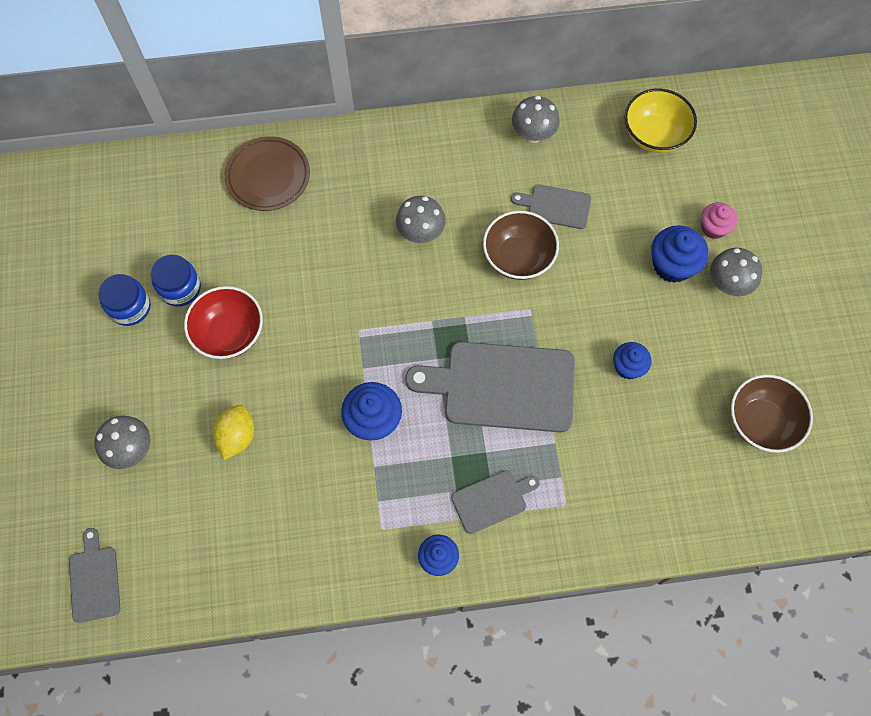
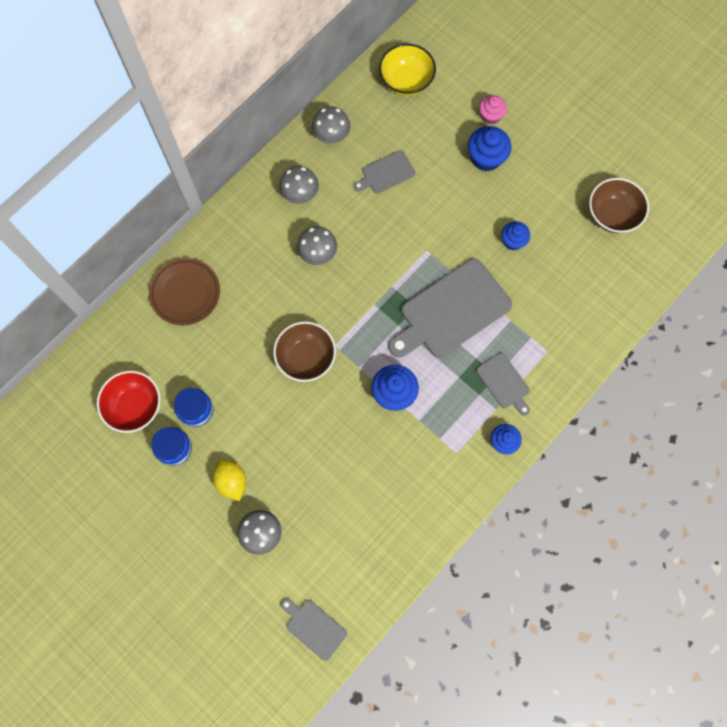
camera: 40 degrees left, 5 degrees up
red bowl [184,286,263,359] -> red bowl moved to [97,371,160,433]
yellow lemon [213,405,254,460] -> yellow lemon moved to [213,459,246,501]
grey cutting board [451,470,540,534] -> grey cutting board turned 120 degrees clockwise [476,353,530,416]
brown bowl [483,210,559,280] -> brown bowl moved to [273,322,336,382]
grey mushroom [710,248,762,296] -> grey mushroom moved to [279,166,319,204]

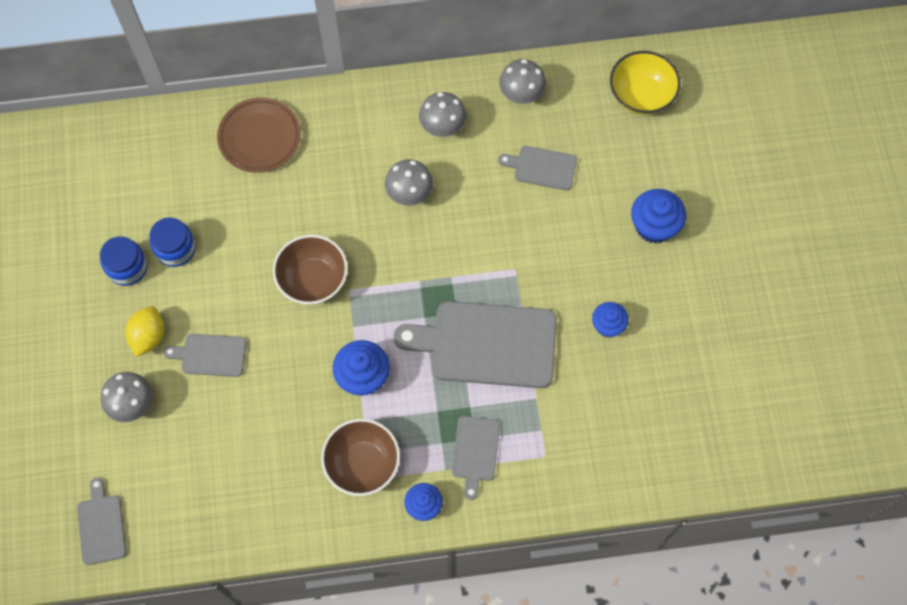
camera: 40 degrees right, 5 degrees down
red bowl [97,371,160,433] -> none
pink cupcake [479,95,507,124] -> none
brown bowl [589,178,649,233] -> brown bowl moved to [321,419,400,496]
none -> grey cutting board [163,334,247,377]

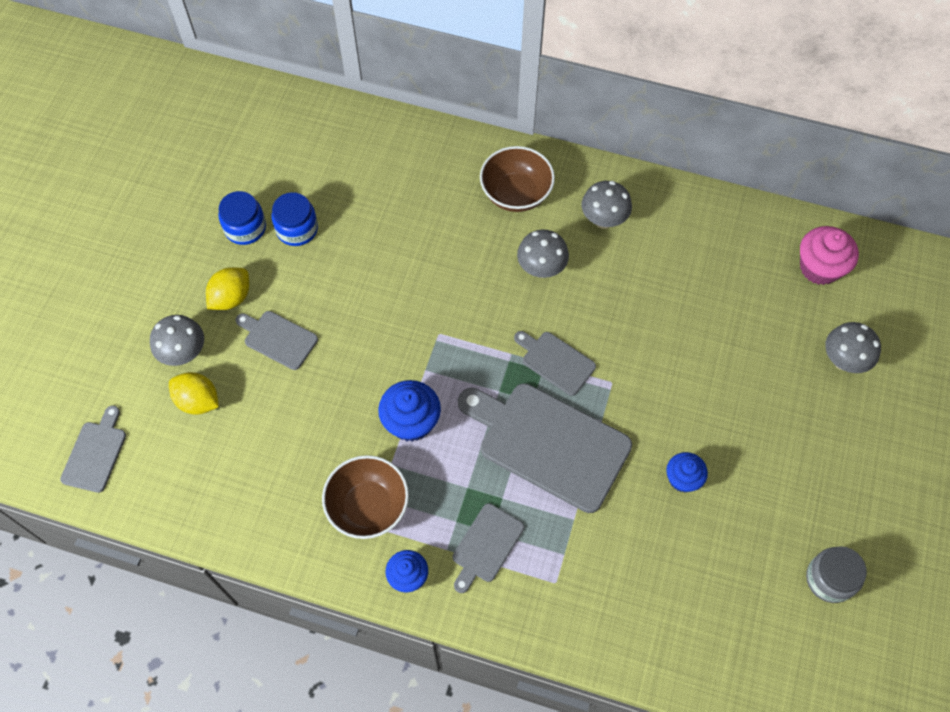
camera: 25 degrees right, 5 degrees down
brown plate [217,97,301,173] -> none
brown bowl [273,235,348,304] -> brown bowl moved to [480,146,555,212]
grey cutting board [498,146,577,190] -> grey cutting board moved to [514,331,596,396]
grey mushroom [499,59,546,104] -> grey mushroom moved to [825,322,881,373]
yellow bowl [610,51,681,115] -> pink cupcake [800,226,859,285]
blue cupcake [631,189,686,244] -> none
none -> yellow lemon [169,372,219,415]
none -> grey jar [806,546,867,603]

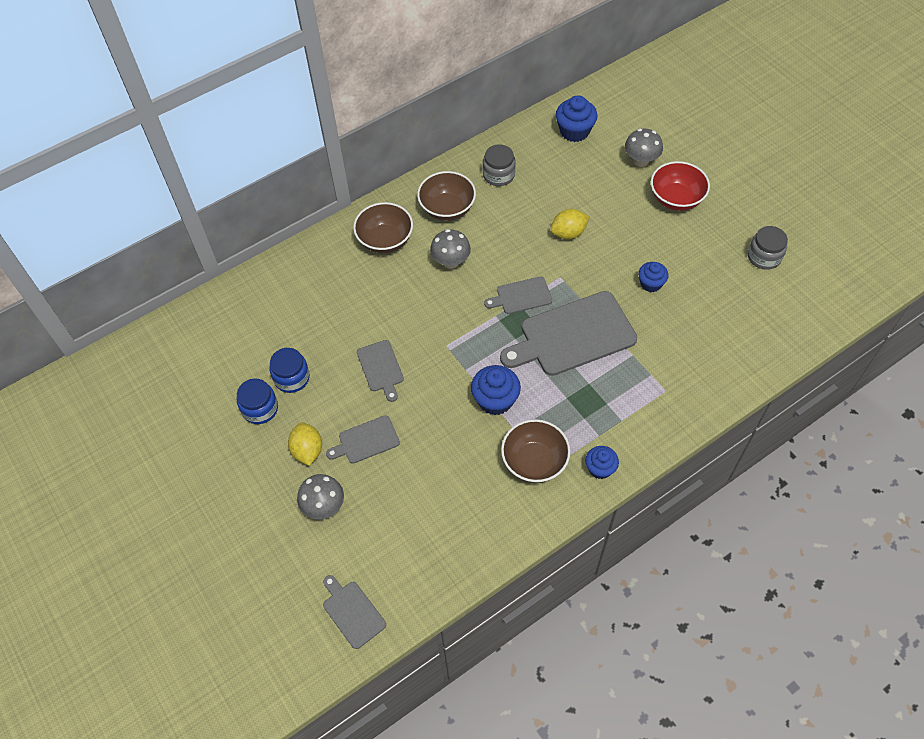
camera: 50 degrees left, 5 degrees down
yellow lemon [169,372,219,415] -> yellow lemon moved to [550,209,589,239]
grey cutting board [453,503,524,593] -> grey cutting board moved to [357,340,404,402]
grey mushroom [582,181,632,229] -> brown bowl [417,171,476,221]
pink cupcake [800,226,859,285] -> blue cupcake [556,95,597,142]
none -> grey jar [483,144,516,186]
none -> red bowl [651,161,710,211]

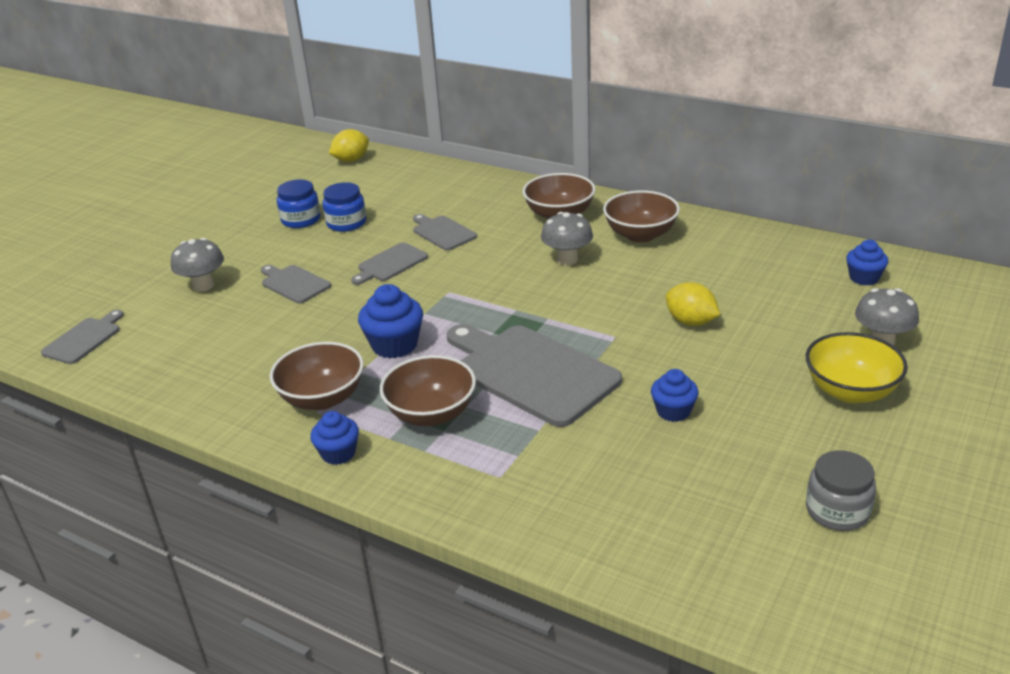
camera: 65 degrees right, 25 degrees down
yellow lemon [288,422,322,466] -> yellow lemon moved to [329,129,369,162]
grey jar [483,144,516,186] -> none
grey cutting board [484,277,552,314] -> grey cutting board moved to [413,214,477,251]
blue cupcake [556,95,597,142] -> blue cupcake [846,240,888,286], size x0.65
red bowl [651,161,710,211] -> yellow bowl [806,332,908,403]
none -> brown bowl [380,355,476,426]

